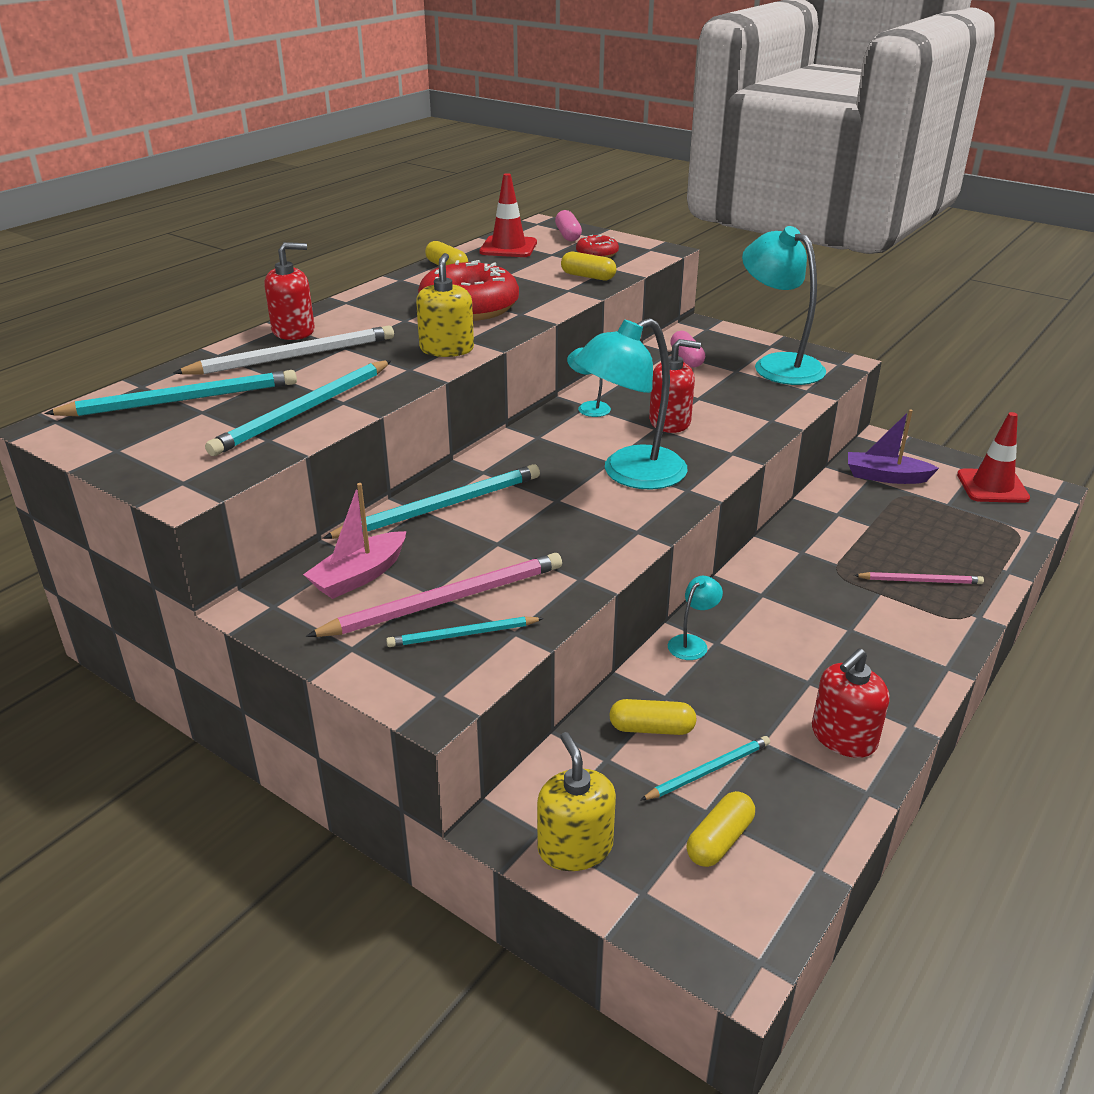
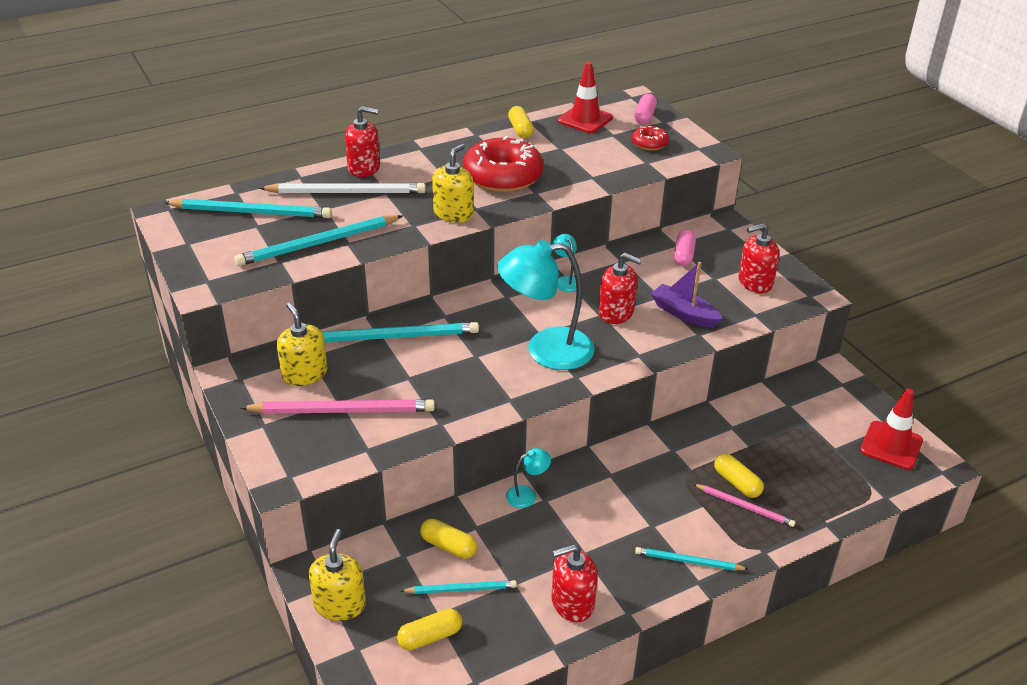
camera: 25 degrees right, 5 degrees up
pink boat [303,483,406,599] -> yellow soap dispenser [277,302,327,386]
turquoise pencil [386,617,544,647] -> turquoise pencil moved to [635,547,748,570]
yellow capsule [561,252,617,280] -> yellow capsule moved to [714,453,764,498]
turquoise lamp [742,226,826,385] -> red soap dispenser [738,223,779,293]
purple boat [848,409,939,484] -> purple boat moved to [650,262,722,328]

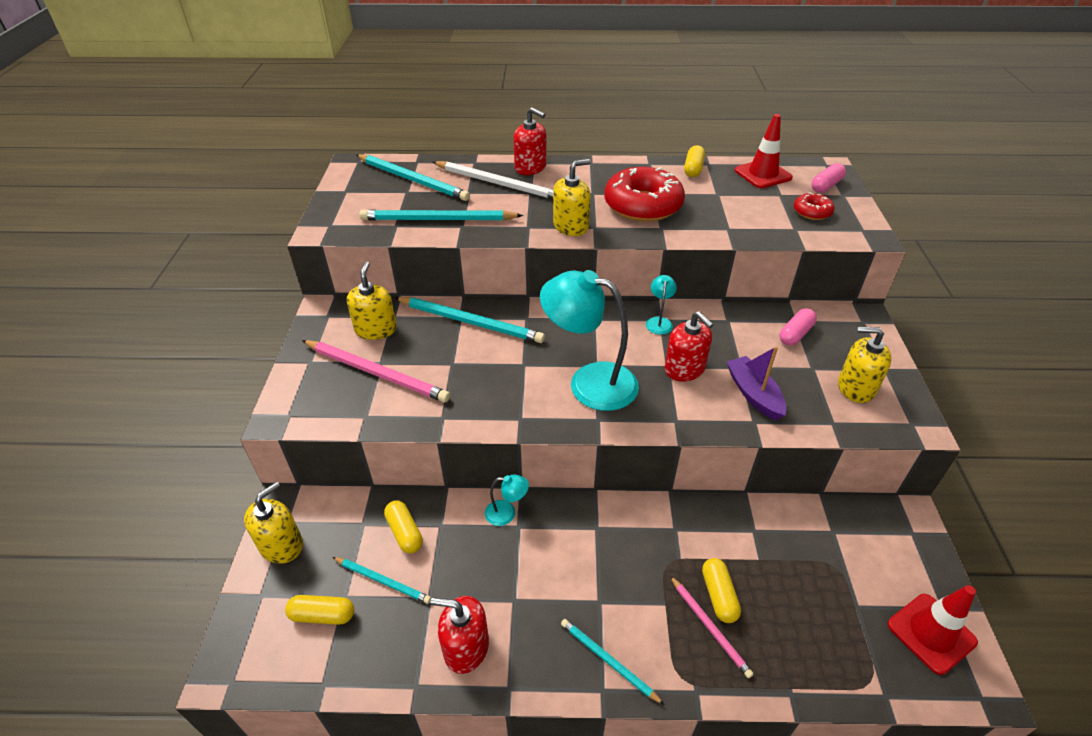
camera: 30 degrees right, 5 degrees up
red soap dispenser [738,223,779,293] -> yellow soap dispenser [838,327,892,403]

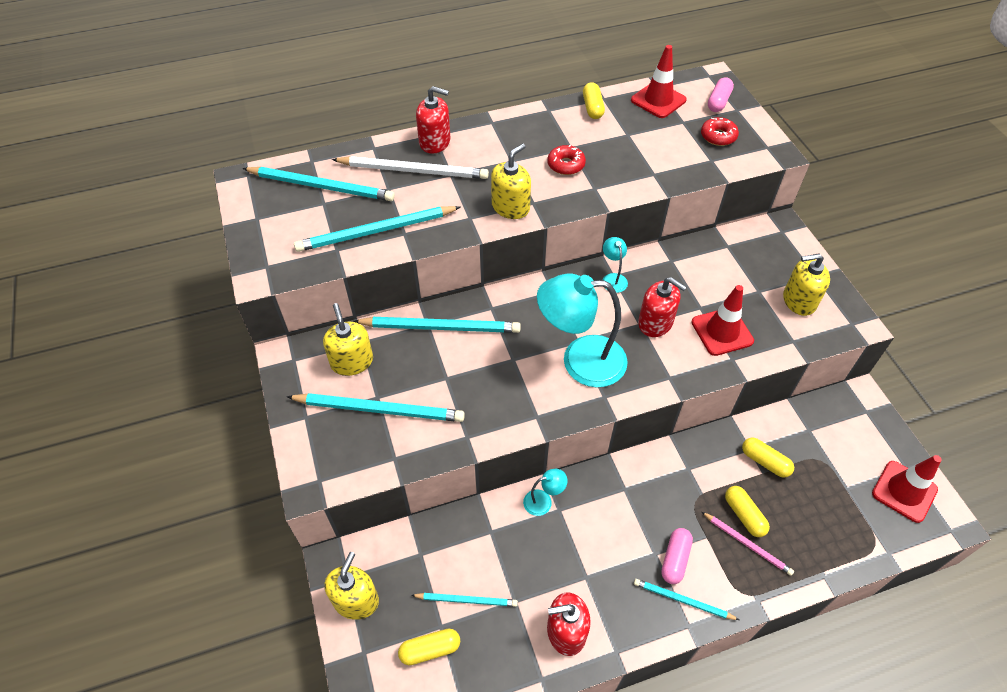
camera: 20 degrees left, 10 degrees up
pink pencil [302,340,450,402] -> turquoise pencil [287,393,465,422]
yellow capsule [384,501,423,553] -> yellow capsule moved to [742,437,794,478]
red donut [604,167,685,222] -> red donut [547,145,586,175], size x0.48
purple boat [727,346,787,420] -> red traffic cone [691,285,754,356]
pink capsule [780,308,817,346] -> pink capsule moved to [661,528,693,584]

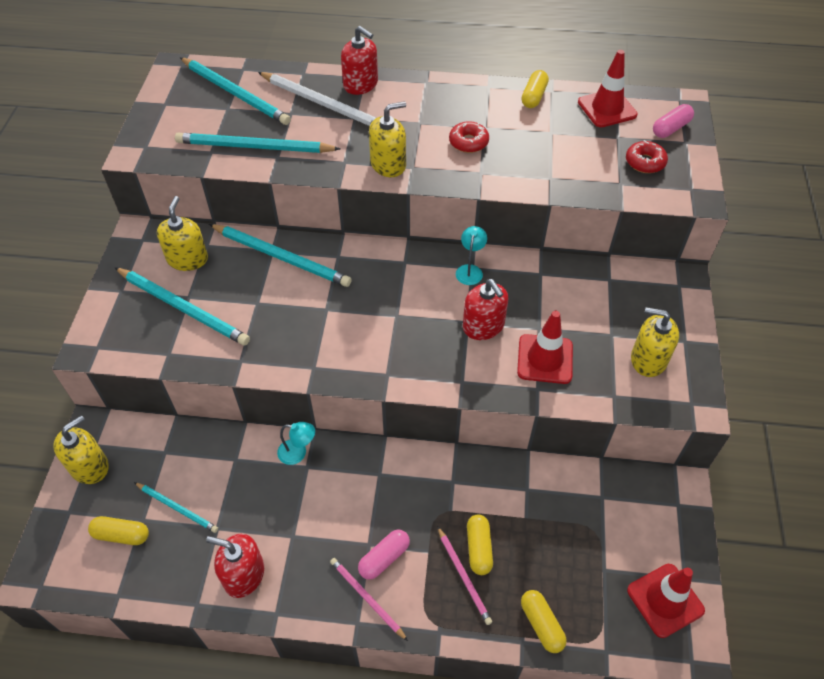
camera: 25 degrees right, 0 degrees up
turquoise lamp [537,273,628,387] -> none
turquoise pencil [634,579,739,620] -> pink pencil [330,558,408,641]
yellow capsule [742,437,794,478] -> yellow capsule moved to [521,590,567,653]

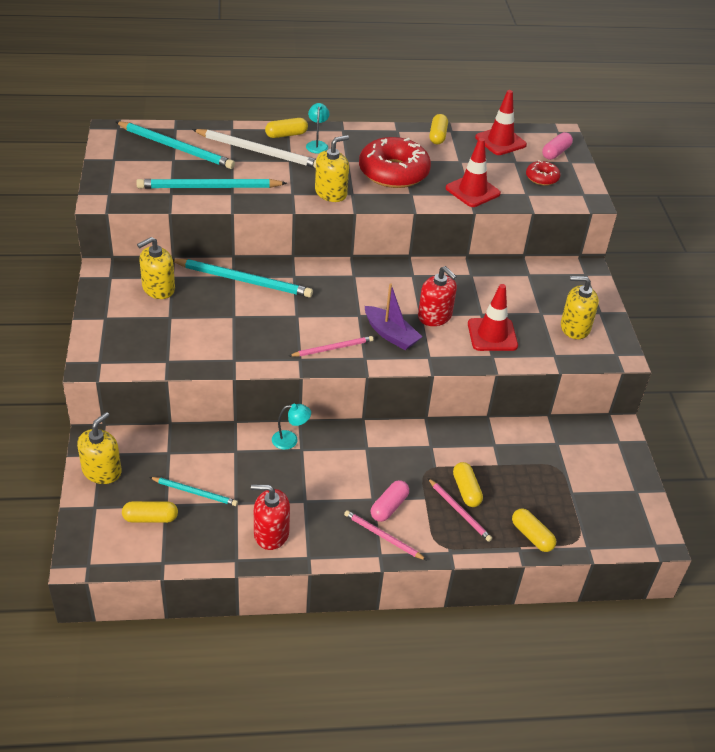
camera: 15 degrees left, 10 degrees down
turquoise pencil [114,267,250,346] -> none
yellow soap dispenser [157,196,208,271] -> yellow soap dispenser turned 120 degrees counterclockwise [137,237,175,299]
red soap dispenser [341,26,378,95] -> yellow capsule [265,118,308,138]
red donut [449,121,489,153] -> red donut [359,137,431,188], size x2.07
turquoise lamp [456,226,487,285] -> turquoise lamp moved to [306,103,330,154]
red traffic cone [627,564,705,638] -> red traffic cone moved to [446,138,501,207]
none -> pink pencil [289,336,373,357]
none -> purple boat [365,283,422,350]

